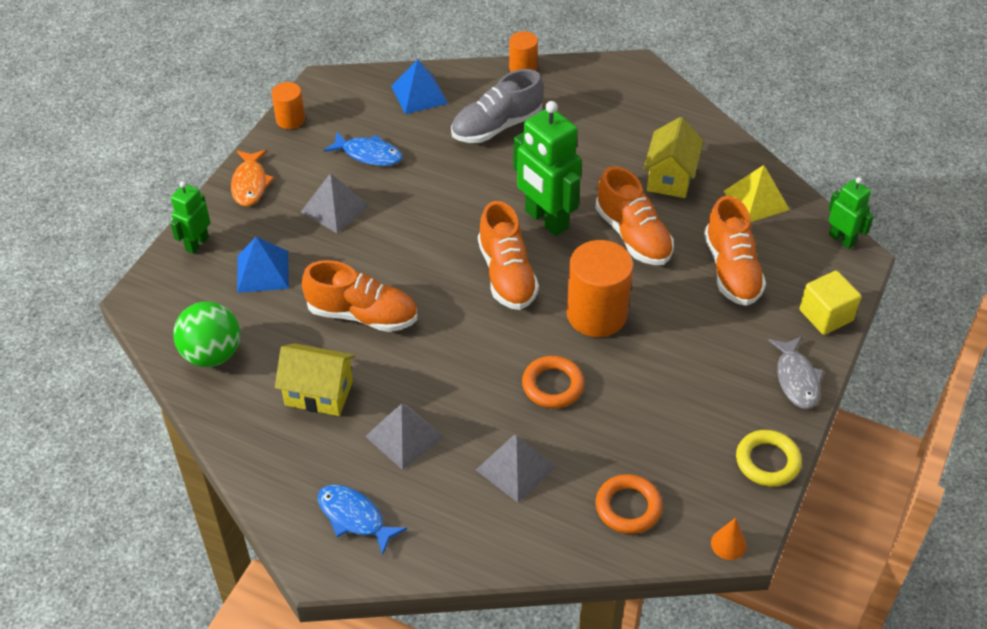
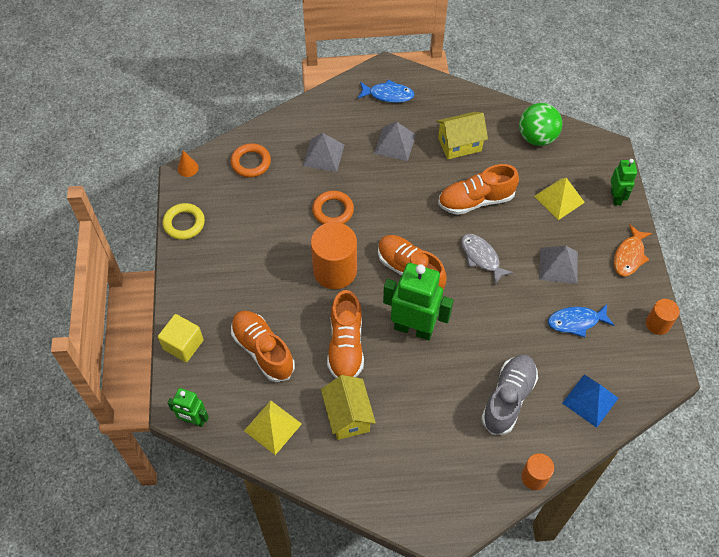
camera: 150 degrees right, 10 degrees up
orange fish [231,150,274,206] -> orange fish turned 120 degrees counterclockwise [614,224,652,276]
blue pyramid [237,237,289,293] -> yellow pyramid [534,178,585,220]
orange shoe [595,166,674,265] -> orange shoe turned 120 degrees counterclockwise [327,290,364,378]
grey fish [768,336,824,409] -> grey fish moved to [461,234,514,285]

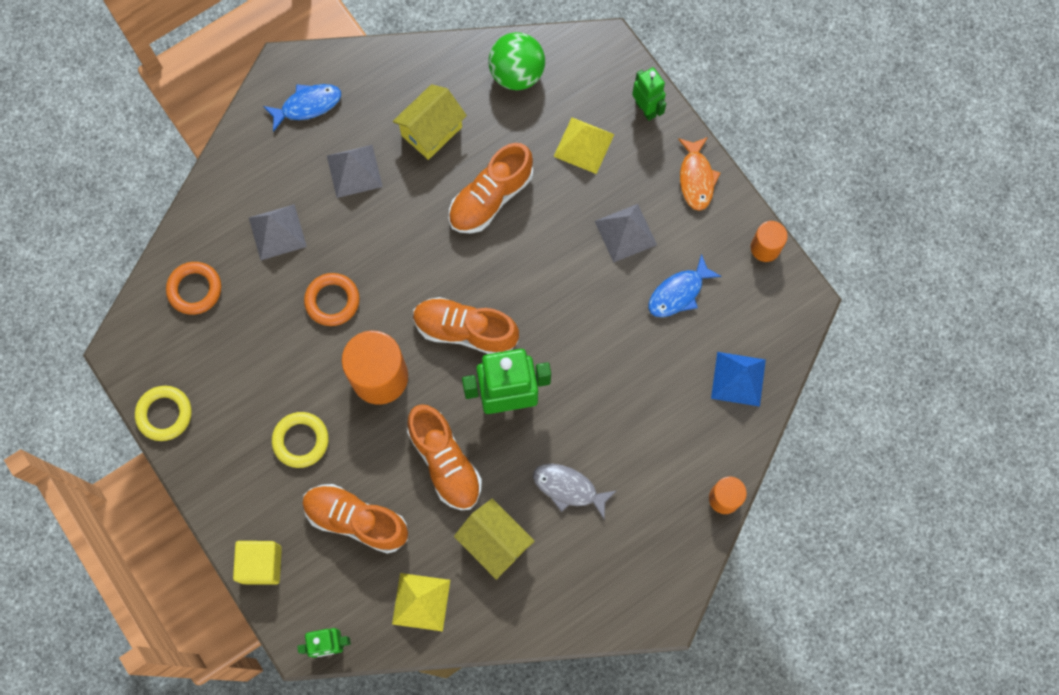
camera: 30 degrees left, 15 degrees up
orange cone [178,150,199,177] -> none
grey fish [461,234,514,285] -> grey fish moved to [533,464,617,519]
grey shoe [481,354,538,435] -> none
none -> yellow ring [272,412,329,468]

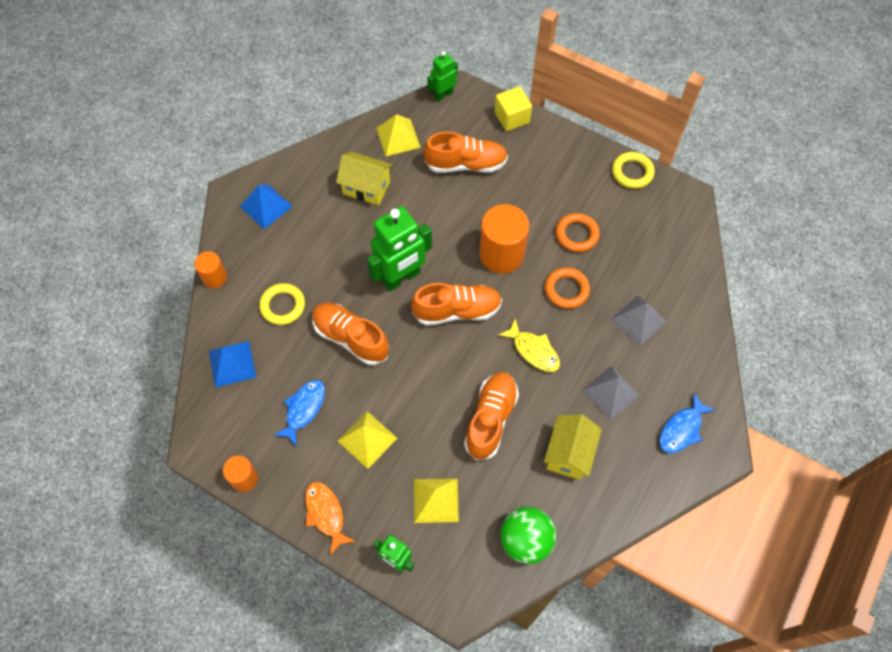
camera: 155 degrees right, 10 degrees down
orange ring [166,262,221,315] -> orange ring moved to [556,213,600,252]
yellow ring [272,412,329,468] -> yellow ring moved to [259,283,305,325]
orange shoe [407,404,482,510] -> orange shoe moved to [312,303,389,365]
grey fish [533,464,617,519] -> none
grey pyramid [595,204,657,263] -> yellow pyramid [338,411,397,469]
none -> blue pyramid [240,184,293,229]
none -> yellow fish [498,319,560,372]

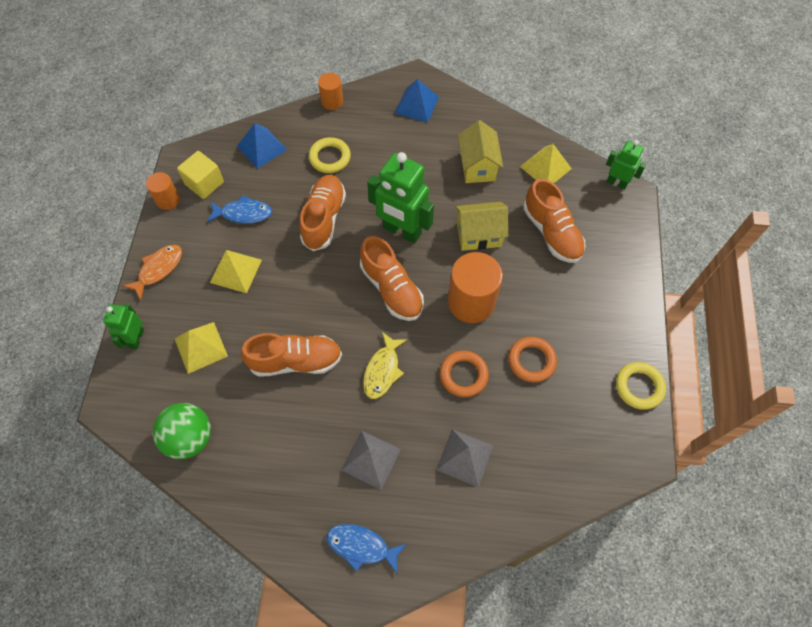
camera: 65 degrees right, 0 degrees up
yellow cube [495,86,532,131] -> yellow cube moved to [177,151,224,199]
yellow house [544,414,602,480] -> yellow house moved to [456,202,509,251]

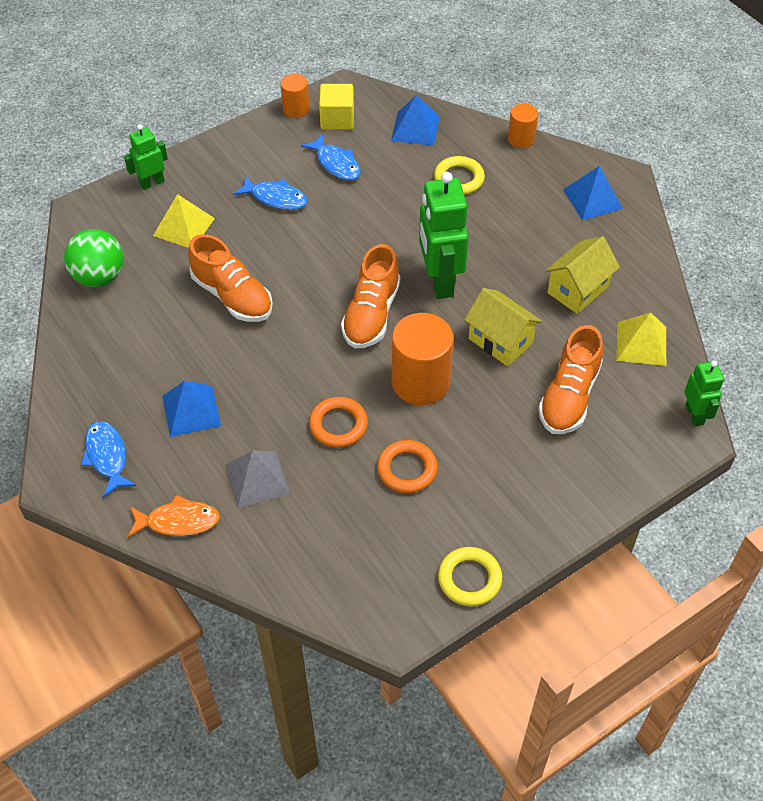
camera: 50 degrees right, 10 degrees down
orange fish [123,245,182,300] -> orange fish moved to [128,495,220,538]
yellow pyramid [210,250,262,293] -> blue fish [233,175,308,210]
orange shoe [299,175,346,251] -> none
grey pyramid [341,430,401,490] -> blue pyramid [162,381,221,437]
yellow fish [363,332,407,399] -> none

